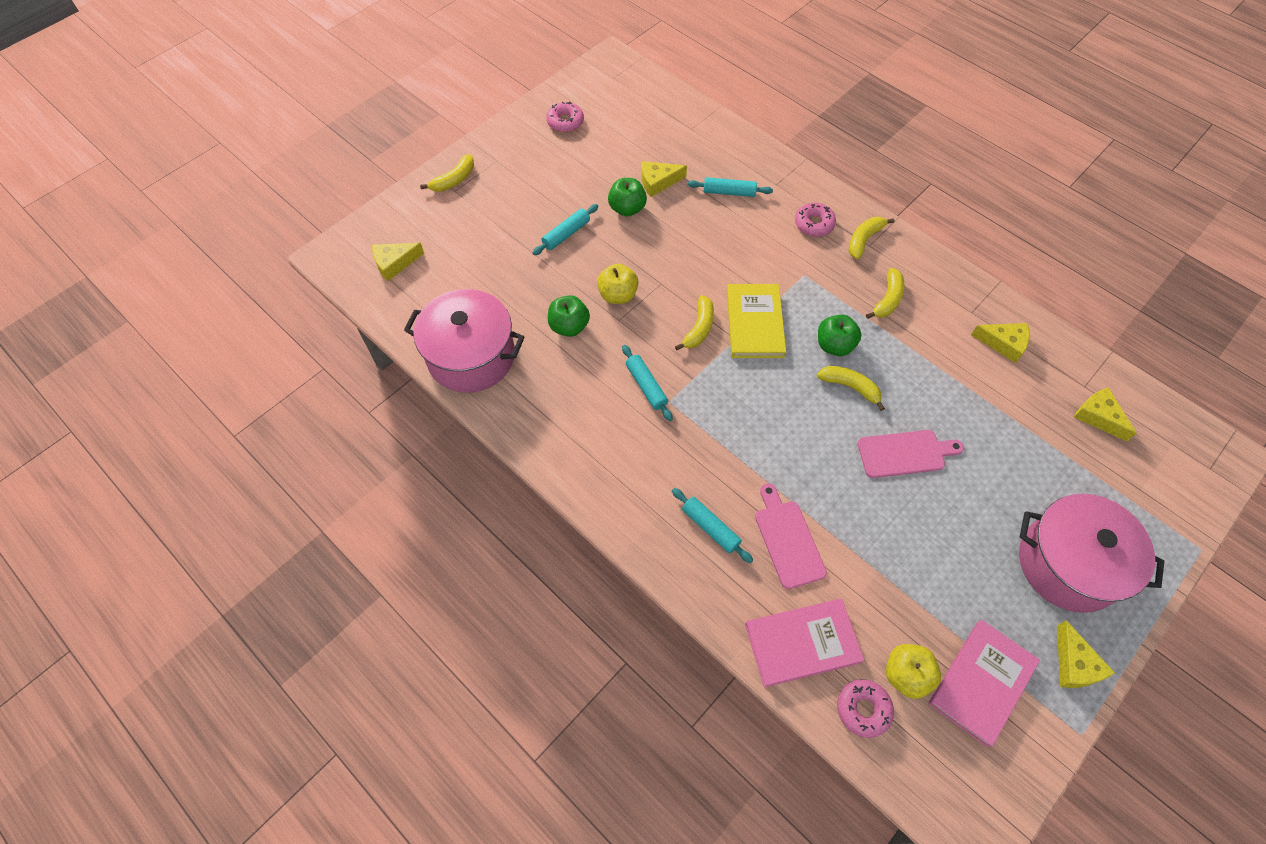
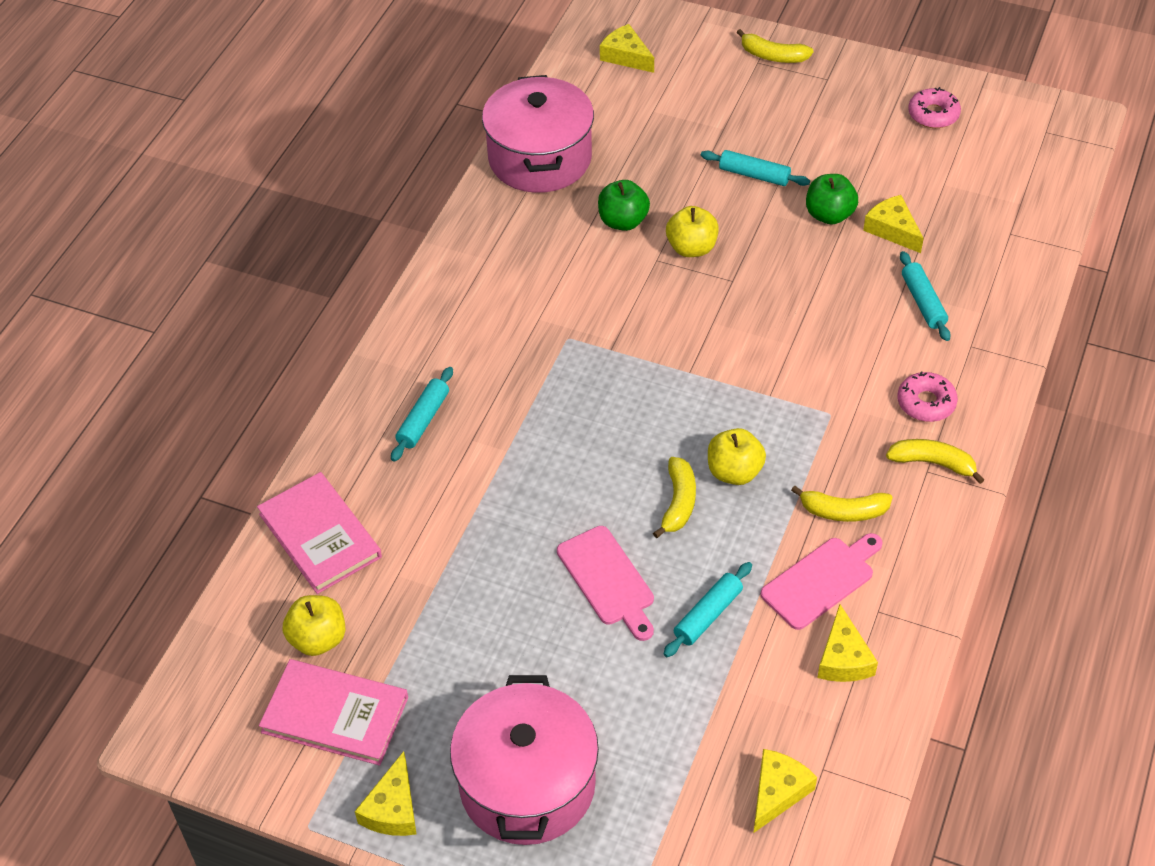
camera: 70 degrees right, 10 degrees down
turquoise rolling pin [622,345,673,421] -> turquoise rolling pin moved to [663,562,752,657]
yellow banana [675,295,714,350] -> none
yellow book [727,284,786,358] -> none
pink cutting board [755,483,827,589] -> pink cutting board moved to [760,533,883,630]
green apple [818,314,862,356] -> yellow apple [708,428,766,485]
pink donut [837,679,894,738] -> none
yellow cheese [1057,620,1115,688] -> yellow cheese turned 45 degrees counterclockwise [355,751,416,836]

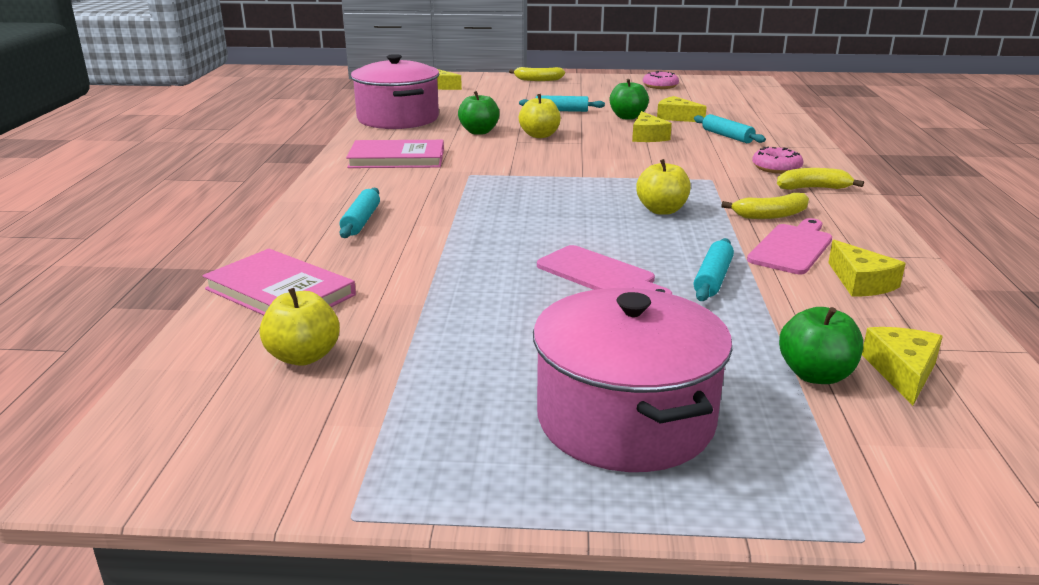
camera: 20 degrees left, 25 degrees down
pink book [259,659,408,766] -> pink book moved to [346,140,444,168]
yellow cheese [355,751,416,836] -> yellow cheese moved to [632,111,672,142]
yellow banana [653,457,696,538] -> none
none -> green apple [779,307,863,384]

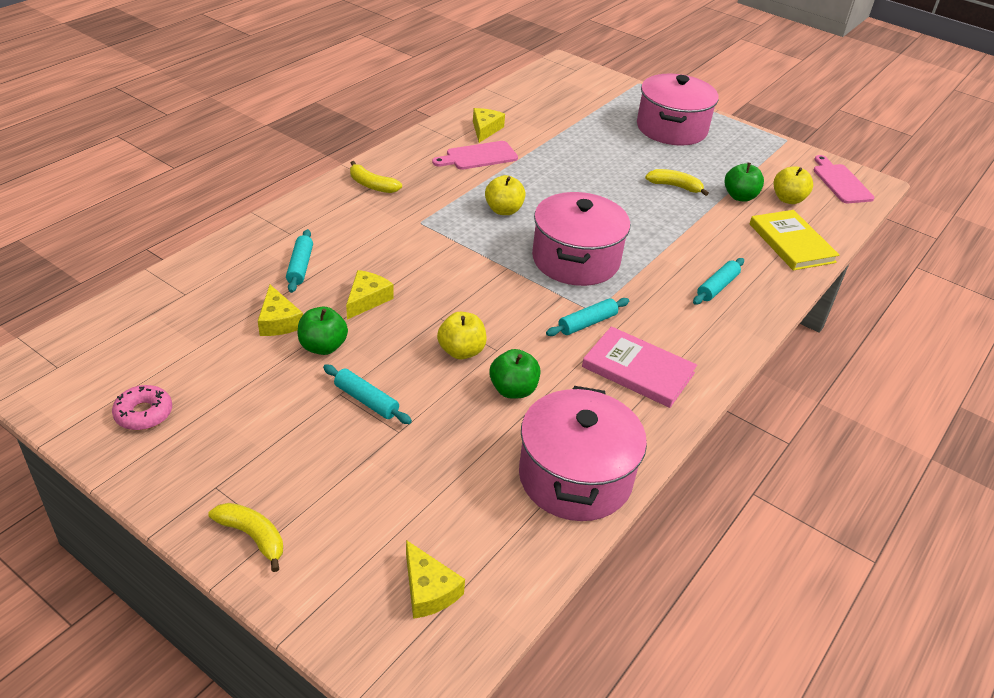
camera: 150 degrees left, 15 degrees up
pink book [203,249,356,315] -> yellow book [750,210,839,271]
pink cutting board [537,245,672,294] -> pink cutting board moved to [813,155,874,203]
turquoise rolling pin [694,238,734,301] -> turquoise rolling pin moved to [546,298,629,336]
yellow banana [721,193,809,219] -> yellow banana moved to [645,169,709,196]
pink donut [752,147,804,174] -> none
green apple [779,307,863,384] -> green apple moved to [725,163,764,202]
yellow cheese [862,327,943,406] -> none
none -> pink pot [532,192,630,286]

